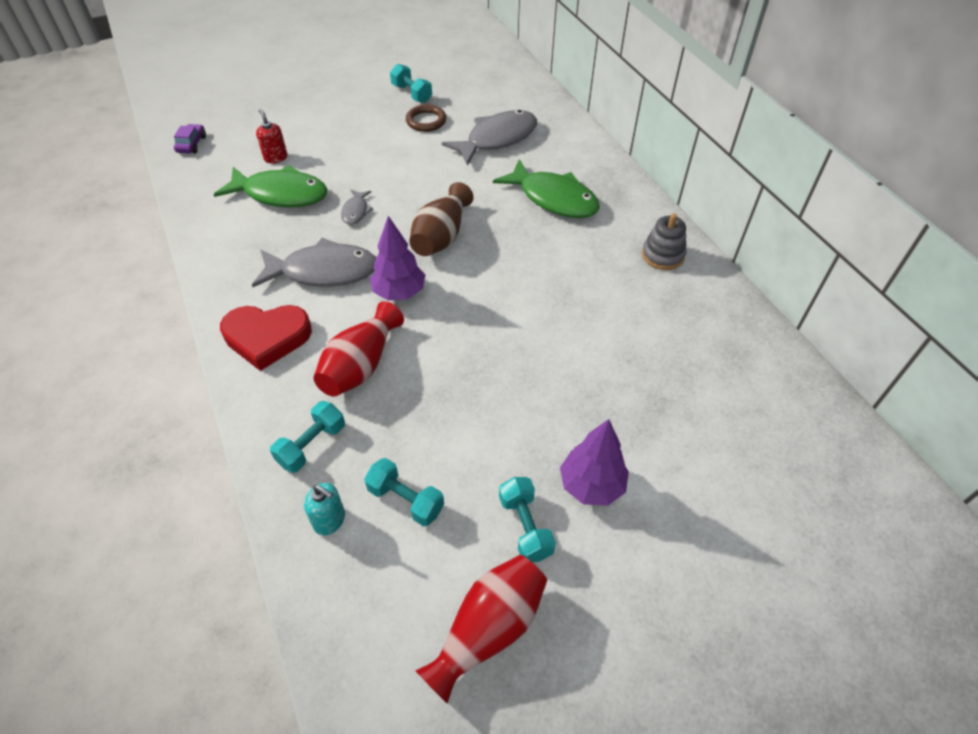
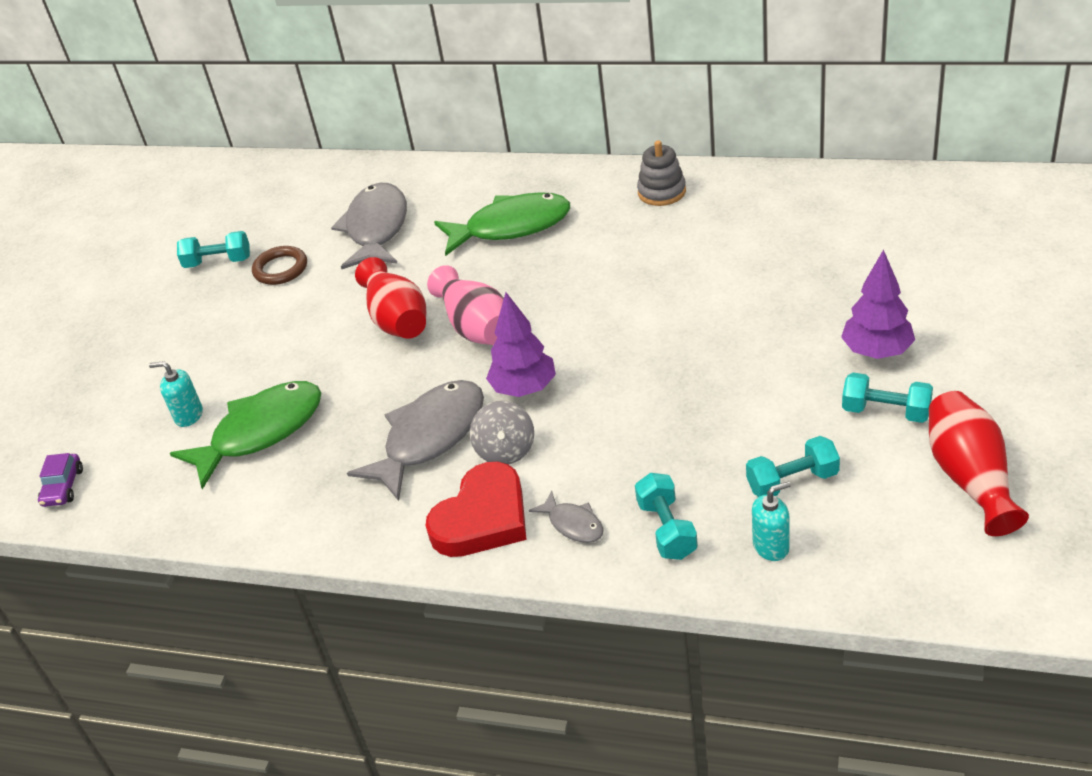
camera: 45 degrees left, 10 degrees down
purple car [174,124,206,153] -> purple car turned 135 degrees counterclockwise [38,453,83,507]
red soap dispenser [256,109,287,164] -> turquoise soap dispenser [149,361,203,427]
red vase [314,301,404,397] -> red vase moved to [355,257,426,339]
grey fish [341,189,373,225] -> grey fish moved to [529,491,603,543]
brown vase [409,182,473,256] -> pink vase [427,265,504,345]
none -> grey spinning top [470,401,534,465]

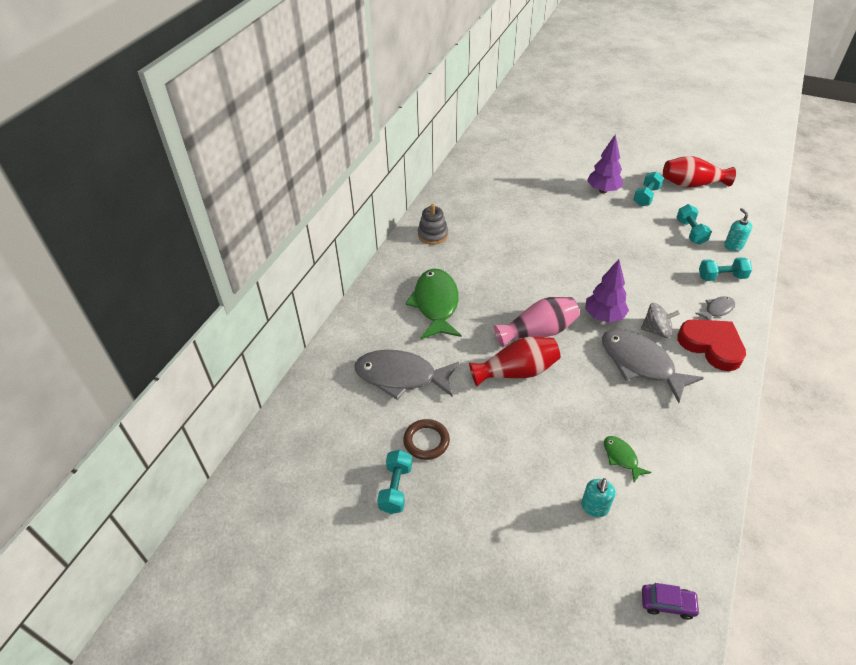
camera: 85 degrees left, 5 degrees up
green fish [170,381,321,489] -> green fish [604,436,652,482], size x0.47

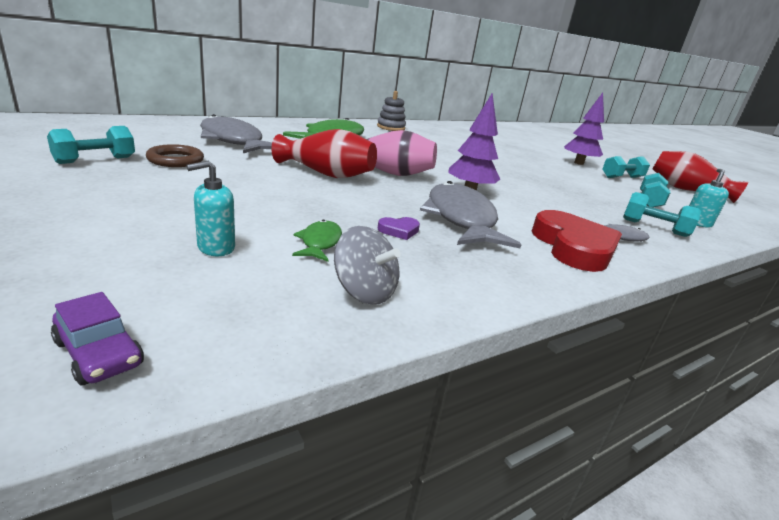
camera: 30 degrees right, 20 degrees down
grey spinning top [641,303,681,338] -> grey spinning top moved to [334,226,401,305]
none -> purple heart [378,217,420,240]

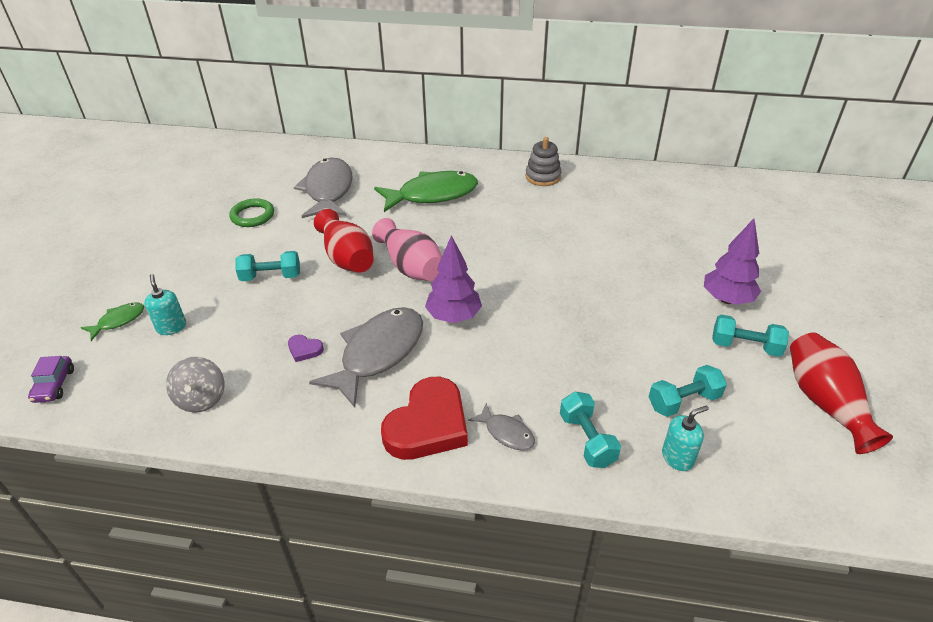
camera: 45 degrees right, 15 degrees up
turquoise dumbbell [47,126,135,164] -> turquoise dumbbell moved to [236,251,300,281]
brown ring [146,144,204,167] -> green ring [229,198,274,227]
turquoise soap dispenser [186,160,235,256] -> turquoise soap dispenser turned 60 degrees clockwise [144,274,186,335]
green fish [292,220,342,262] -> green fish moved to [81,302,144,341]

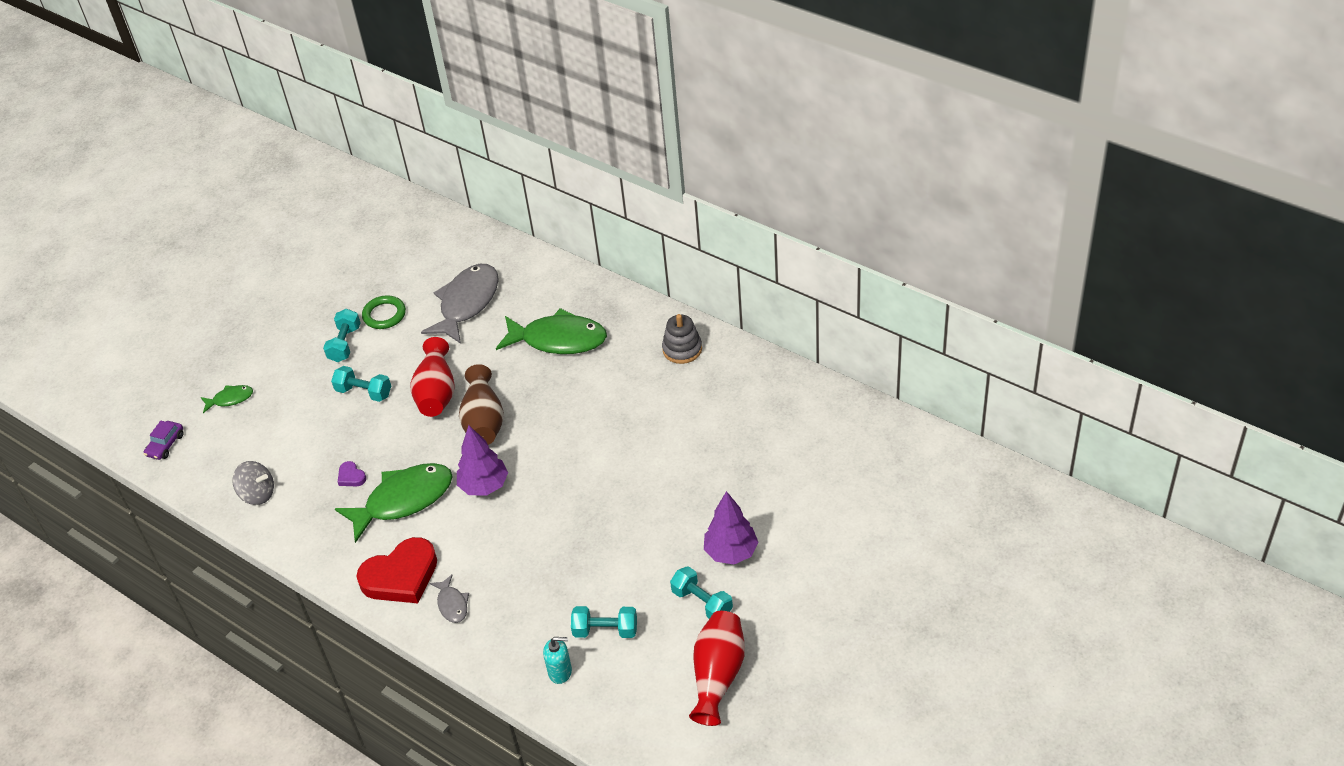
camera: 30 degrees right, 5 degrees up
turquoise soap dispenser [144,274,186,335] -> none
grey spinning top [166,357,225,412] -> grey spinning top turned 90 degrees counterclockwise [232,461,274,505]
grey fish [309,307,423,408] -> green fish [335,463,453,543]
pink vase [372,218,442,281] -> brown vase [459,364,504,445]
turquoise dumbbell [560,391,621,468] -> turquoise dumbbell moved to [323,309,361,362]

